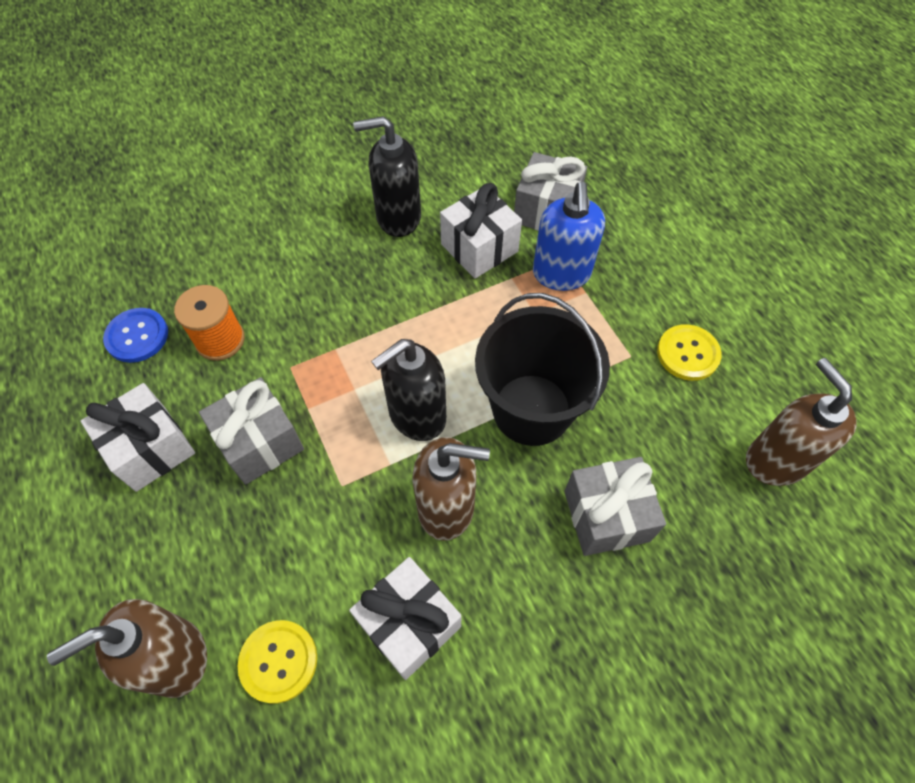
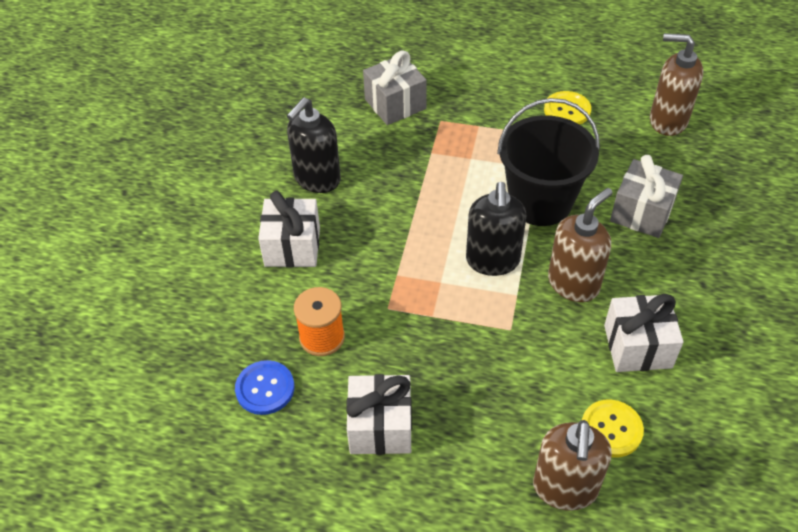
camera: 50 degrees left, 10 degrees down
grey gift [199,377,304,485] -> none
white gift [440,183,522,278] -> white gift moved to [258,191,320,267]
blue soap dispenser [533,182,605,291] -> none

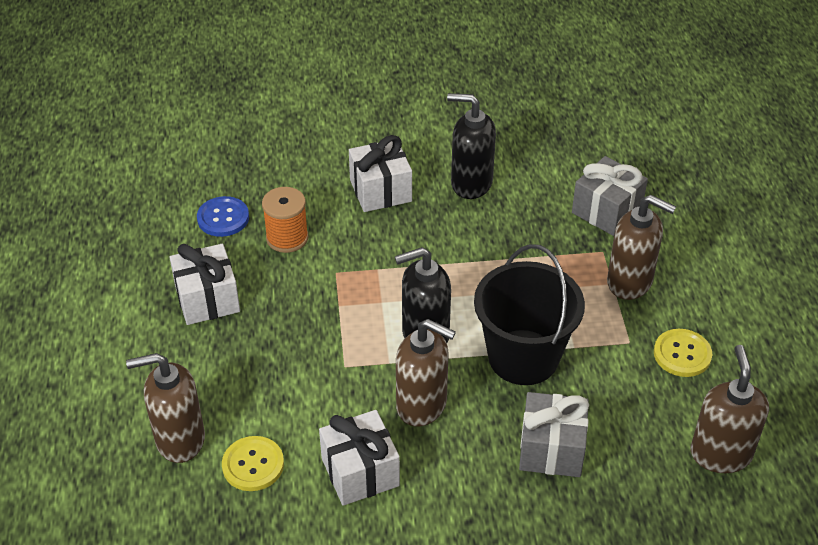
camera: 70 degrees right, 5 degrees down
none -> brown soap dispenser [607,195,676,300]

